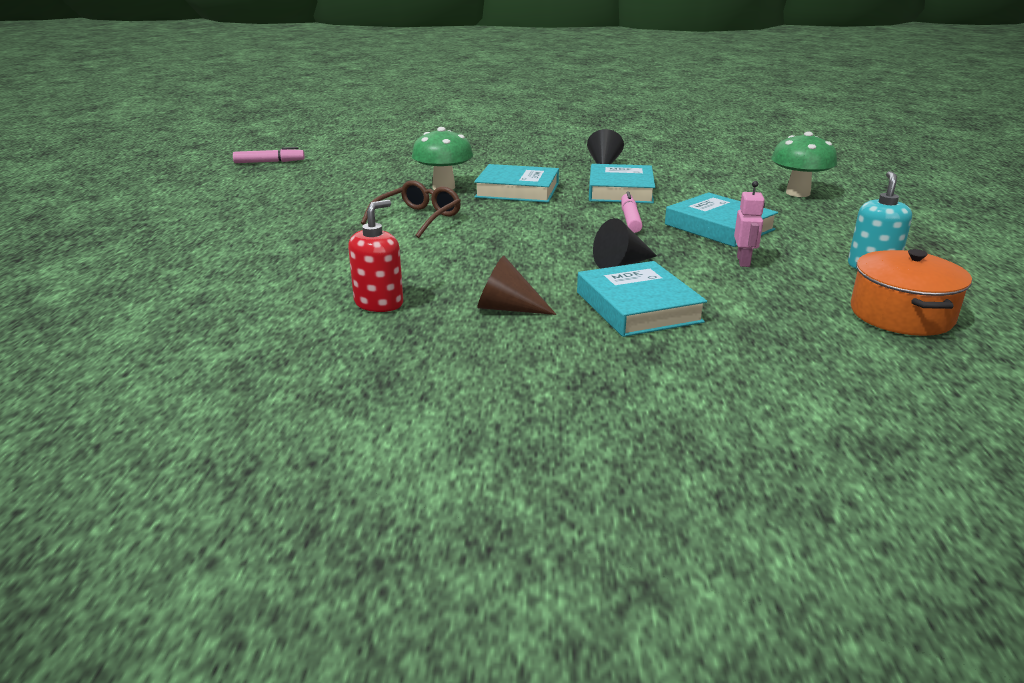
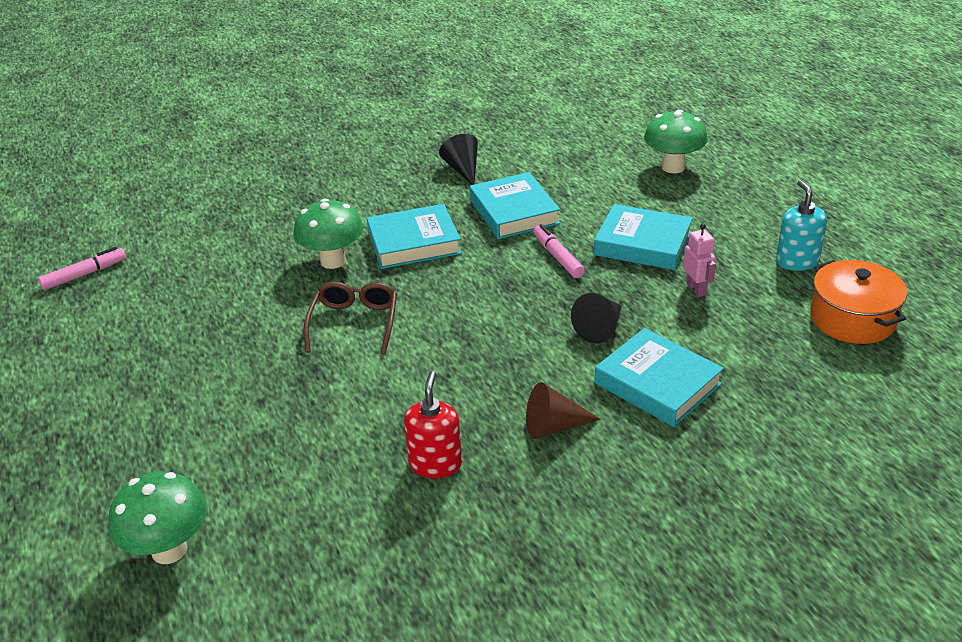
camera: 25 degrees left, 10 degrees up
none -> green mushroom [109,472,207,564]

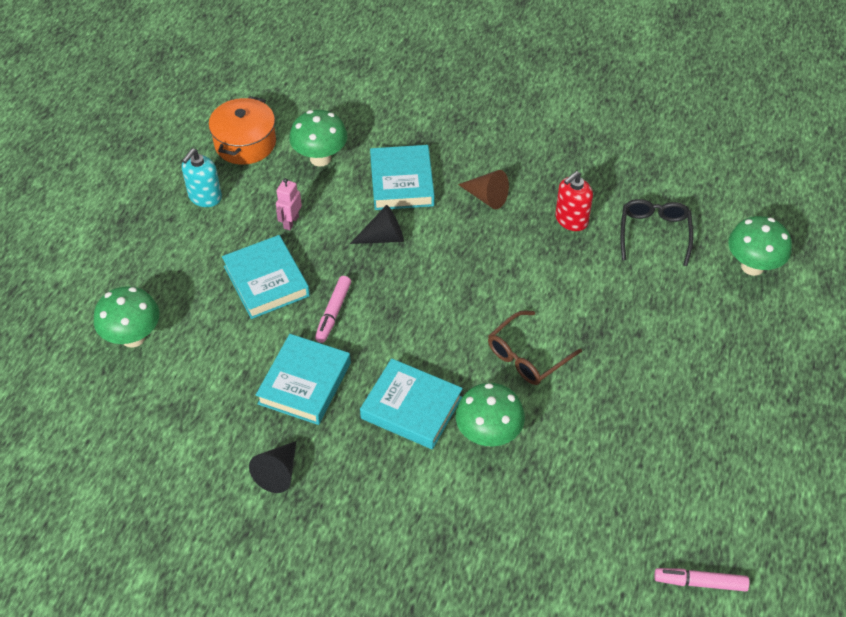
camera: 140 degrees left, 15 degrees up
none -> green mushroom [289,110,347,166]
none -> black glasses [620,199,693,266]

